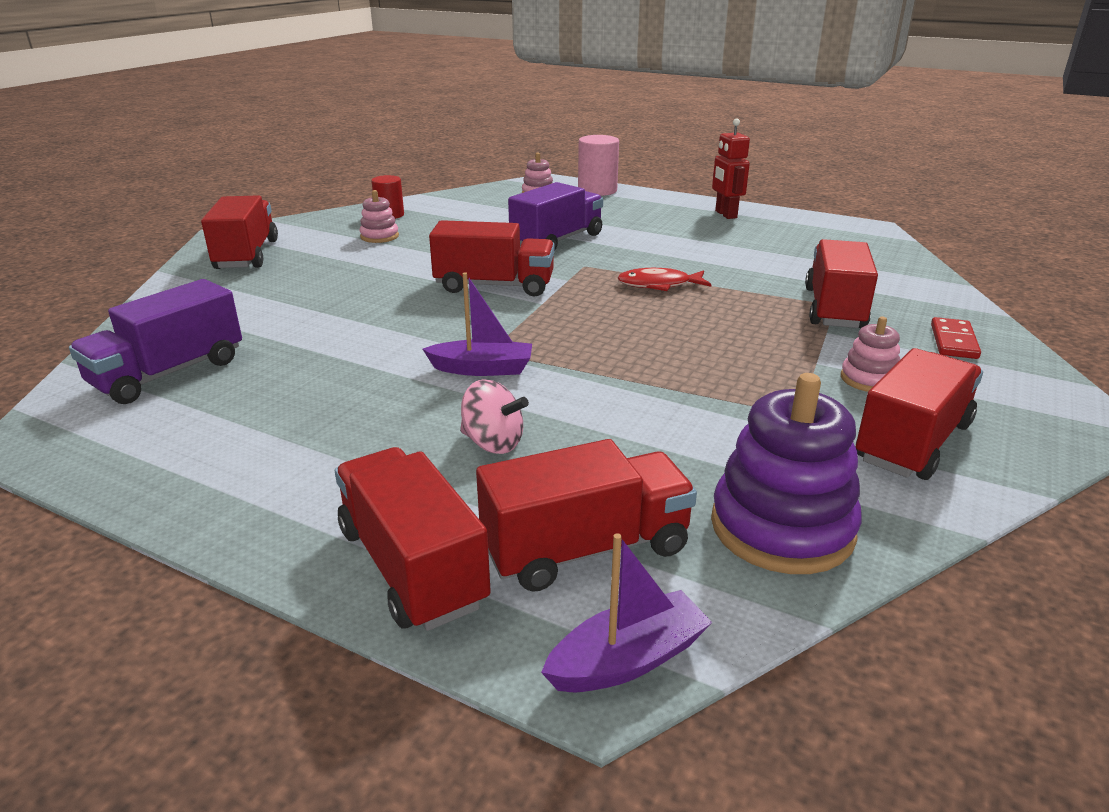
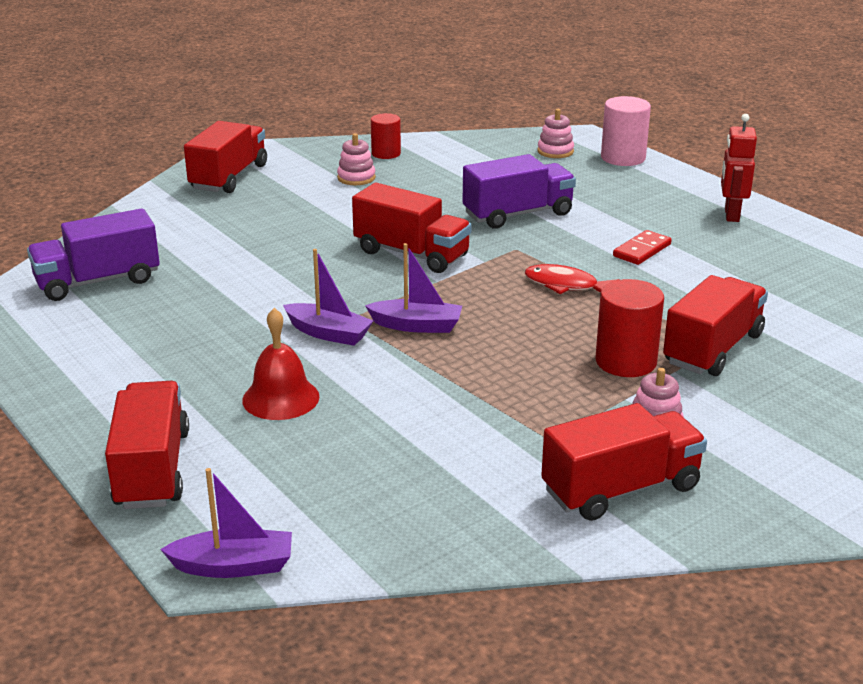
camera: 25 degrees right, 0 degrees up
pink spinning top [460,379,529,454] -> red bell [242,308,320,420]
red truck [476,439,697,592] -> none
purple stacking toy [711,373,862,574] -> none
red domino [931,317,981,359] -> red domino moved to [613,230,672,265]
none -> purple boat [365,243,462,333]
none -> red cylinder [595,279,664,377]

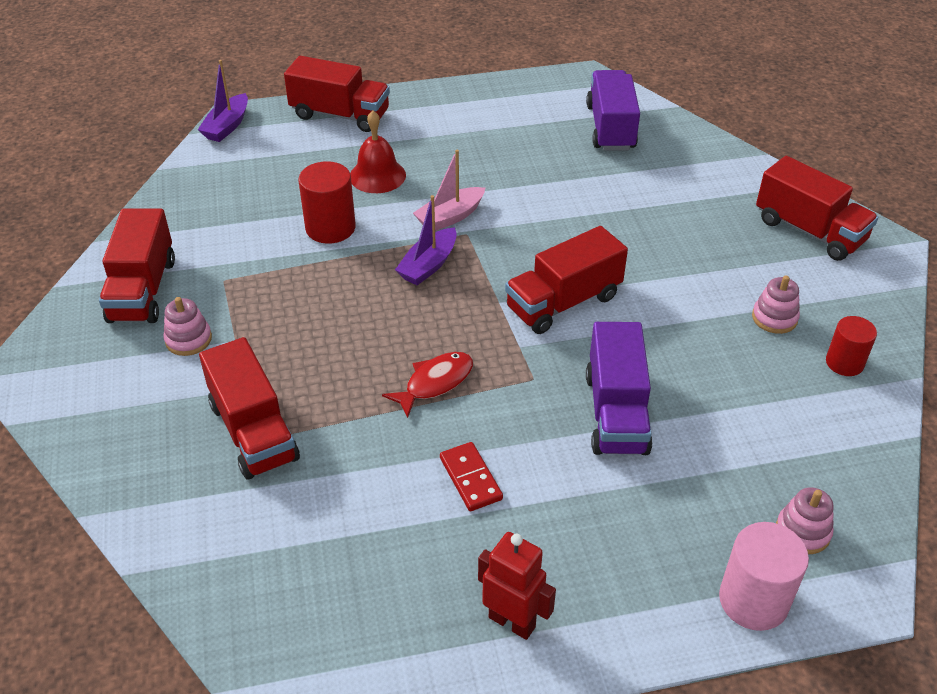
camera: 115 degrees right, 15 degrees up
purple boat [283,249,373,346] -> pink boat [413,150,485,231]
red cylinder [595,279,664,377] -> red cylinder moved to [298,161,356,244]

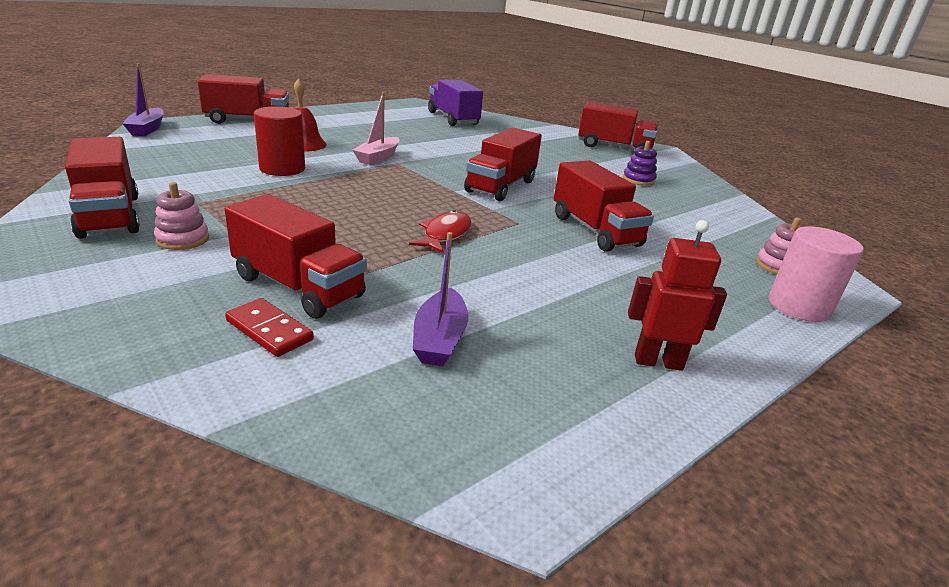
camera: 30 degrees left, 15 degrees down
purple boat [395,195,457,285] -> purple boat moved to [413,232,468,366]
red domino [440,442,503,511] -> red domino moved to [225,298,314,357]
purple truck [586,322,652,455] -> red truck [554,160,654,252]
pink stacking toy [752,276,800,334] -> purple stacking toy [623,141,657,186]
red cylinder [826,316,877,376] -> none

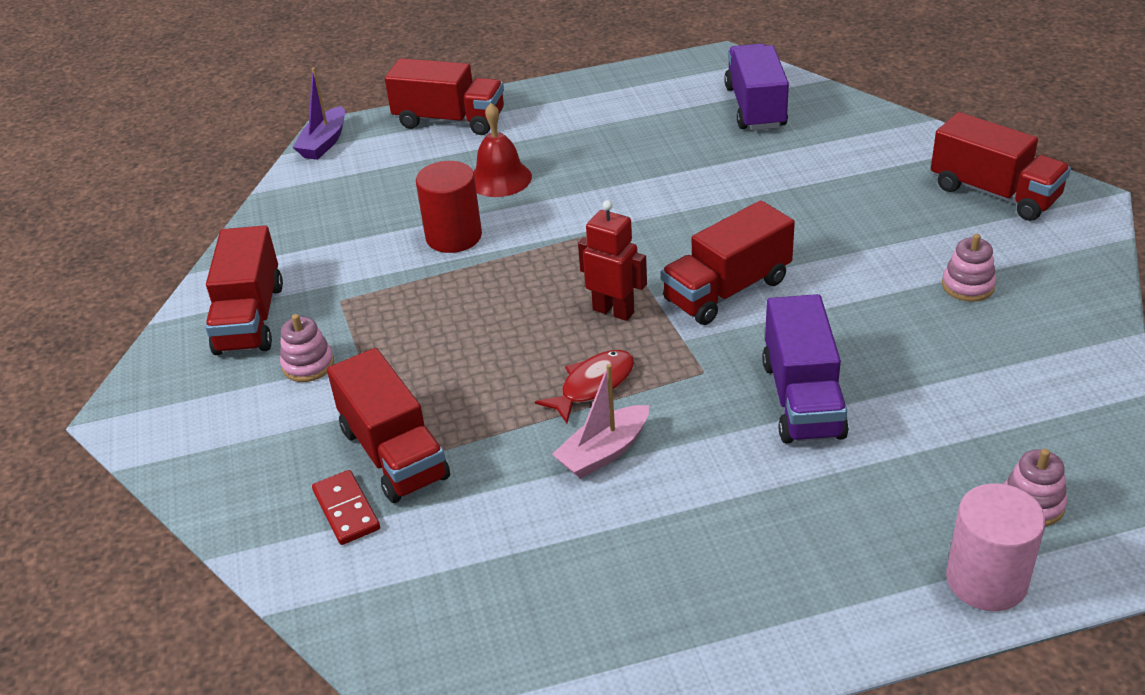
camera: 30 degrees right, 10 degrees up
pink boat [353,92,400,165] -> pink boat moved to [552,364,649,479]
purple boat [413,232,468,366] -> none
red truck [554,160,654,252] -> purple truck [762,294,849,444]
purple stacking toy [623,141,657,186] -> pink stacking toy [942,234,996,302]
red robot [628,220,727,371] -> red robot moved to [578,200,647,321]

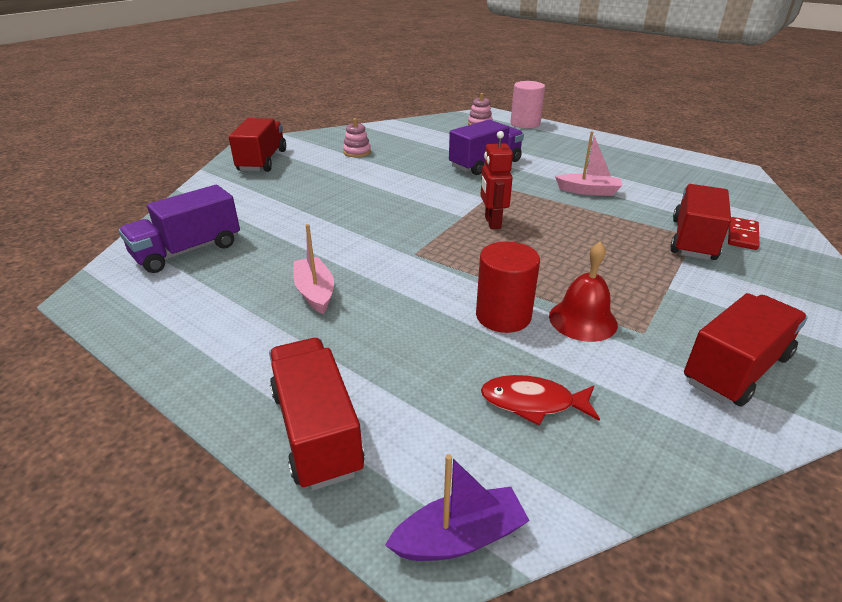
camera: 130 degrees left, 5 degrees down
pink stacking toy [280,314,334,382] -> none
red bell [473,103,532,197] -> red bell moved to [549,242,618,342]
red fish [535,350,634,424] -> red fish moved to [481,375,600,425]
red truck [661,200,795,325] -> none
none -> pink boat [293,224,334,314]

